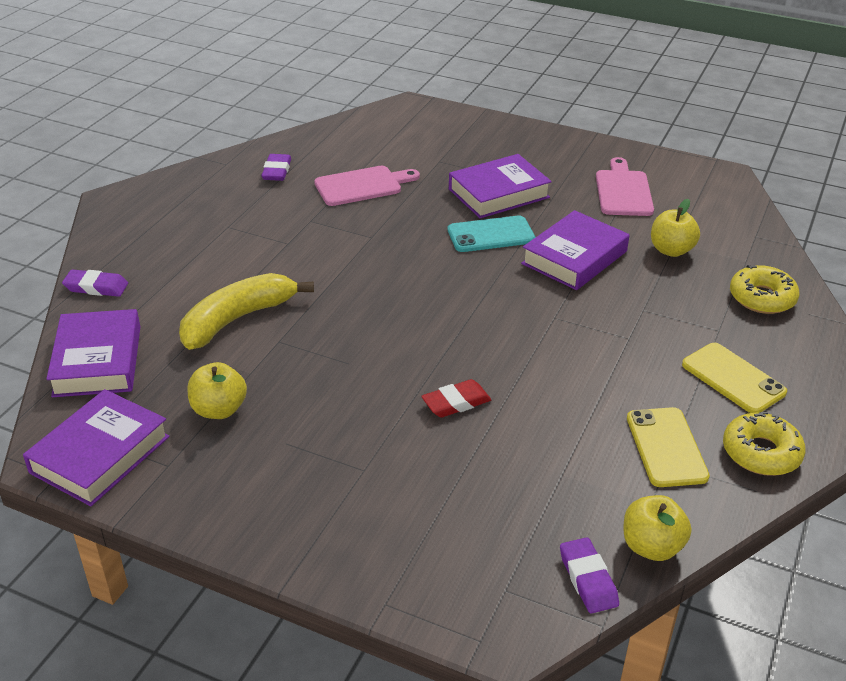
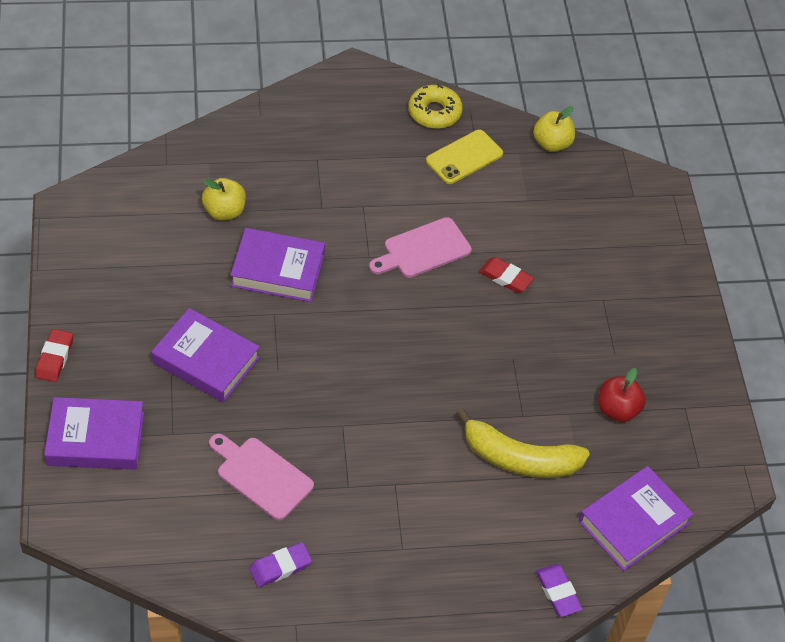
camera: 125 degrees left, 15 degrees up
purple book [23,389,170,506] -> purple book moved to [44,397,144,470]
yellow apple [188,362,247,419] -> red apple [598,368,646,422]
turquoise phone [448,216,535,252] -> none
purple eraser [560,537,619,614] -> none
pink cutting board [596,157,654,216] -> pink cutting board moved to [369,217,472,278]
yellow phone [682,343,787,413] -> none
yellow donut [730,265,799,314] -> none
none -> red eraser [35,329,73,382]

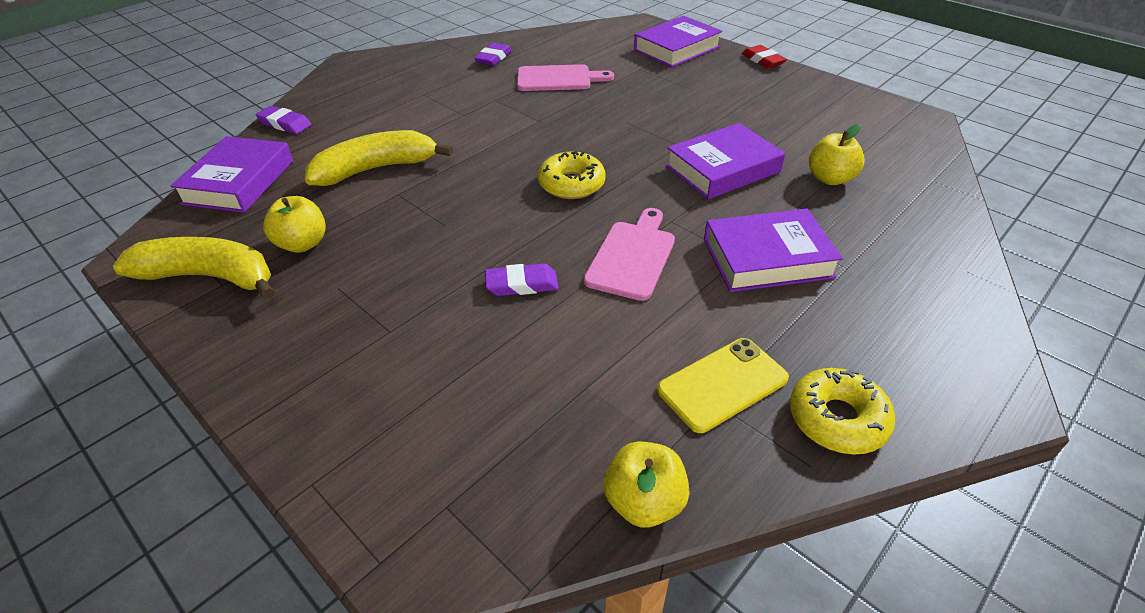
camera: 145 degrees right, 10 degrees down
purple book [151,308,260,402] -> purple book moved to [704,209,843,292]
yellow phone [426,130,503,184] -> yellow phone turned 45 degrees clockwise [657,338,789,433]
red eraser [479,257,534,293] -> purple eraser [485,263,559,296]
red apple [598,368,646,422] -> yellow apple [263,196,326,253]
none -> yellow banana [113,237,275,300]
none -> yellow donut [538,151,606,199]

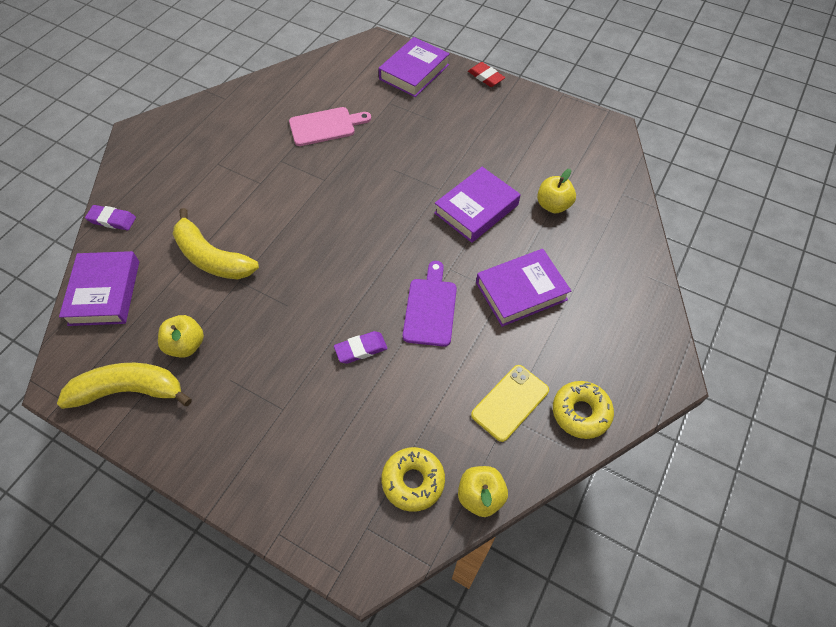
camera: 15 degrees left, 15 degrees up
yellow banana [305,130,453,186] -> yellow banana turned 105 degrees counterclockwise [173,208,259,279]
purple eraser [474,43,512,66] -> none
yellow donut [538,151,606,199] -> yellow donut moved to [381,447,445,512]
pink cutting board [584,208,675,301] -> purple cutting board [403,261,457,347]

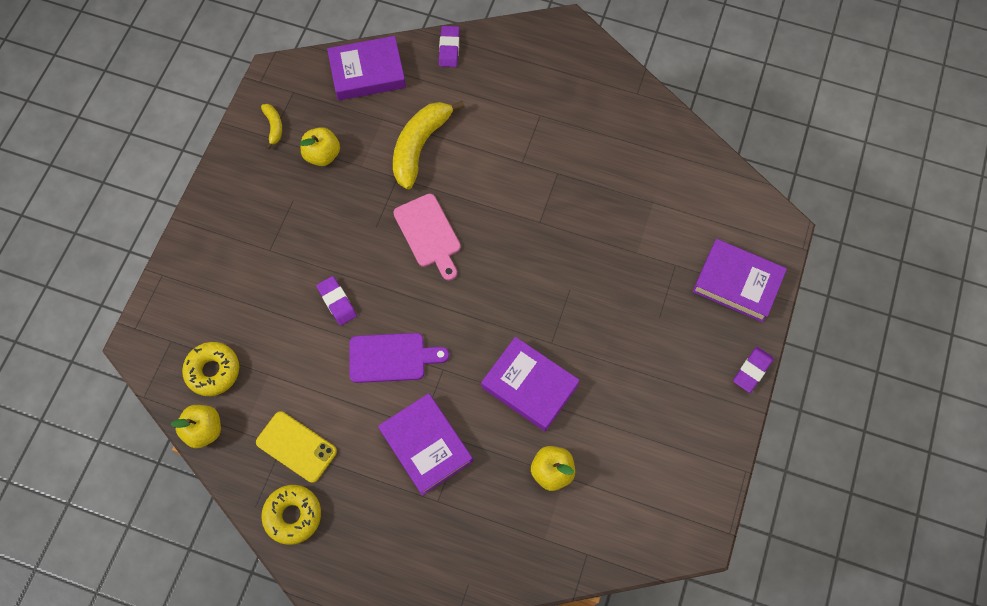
camera: 80 degrees right, 10 degrees up
yellow banana [57,363,192,409] -> yellow banana [261,104,282,149], size x0.47
pink cutting board [289,107,371,146] -> pink cutting board moved to [393,194,461,281]
red eraser [468,62,505,87] -> purple eraser [733,347,774,393]

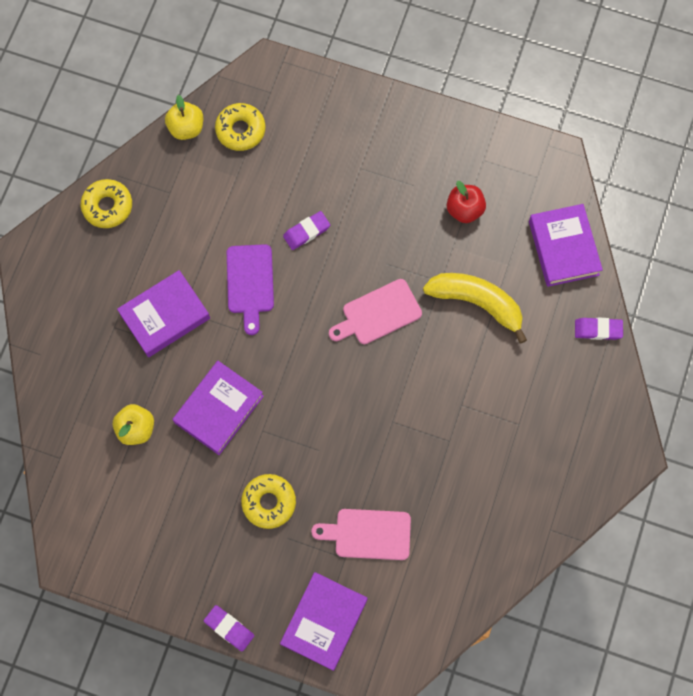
camera: 90 degrees right, 5 degrees up
yellow phone [256,411,337,483] -> none
yellow banana [261,104,282,149] -> none
yellow apple [300,127,340,166] -> red apple [447,181,486,223]
none -> yellow donut [241,474,296,529]
none -> pink cutting board [311,509,411,560]

